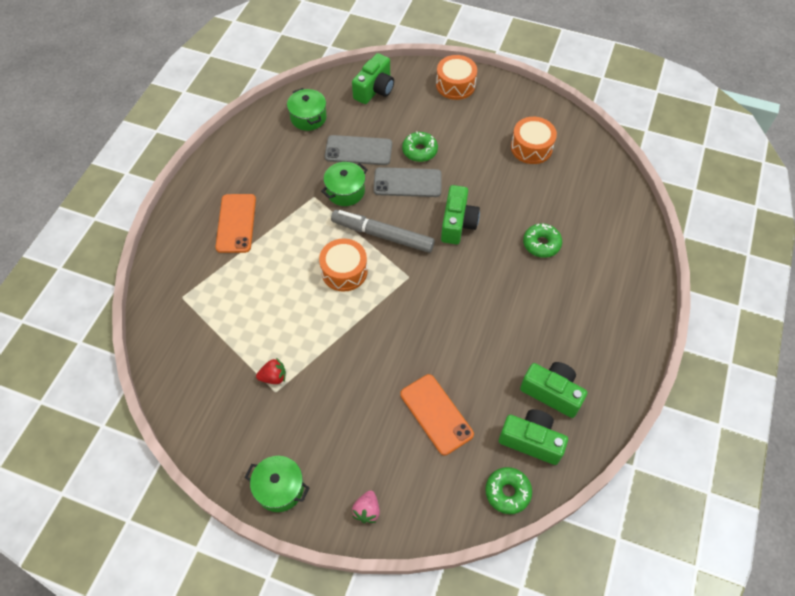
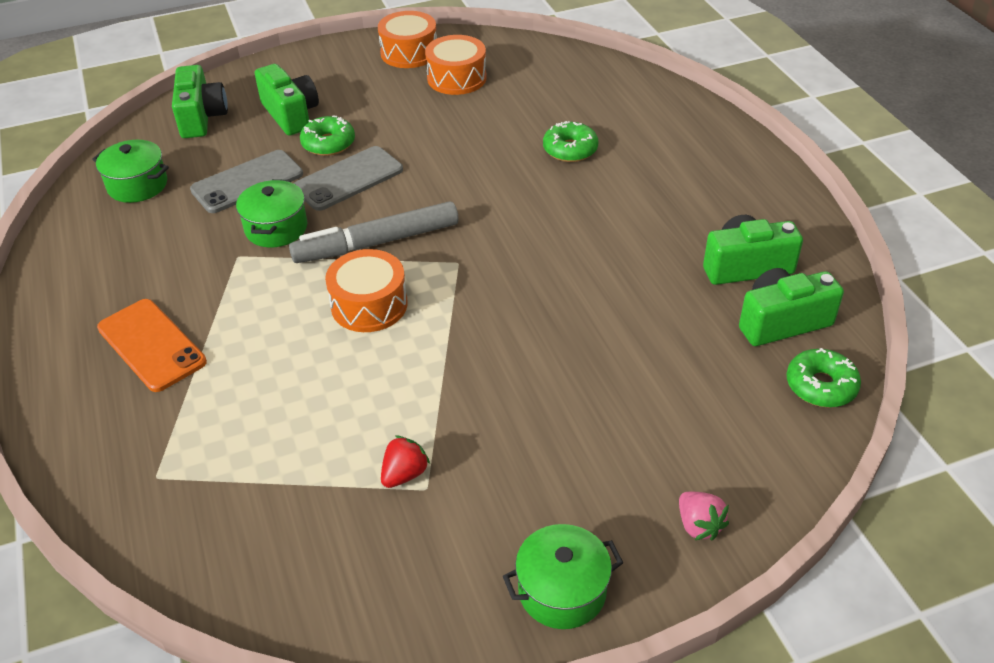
camera: 40 degrees left, 15 degrees down
orange phone [400,374,474,455] -> none
orange drum [436,55,477,100] -> orange drum moved to [378,11,437,68]
green camera [441,185,480,244] -> green camera moved to [255,64,319,135]

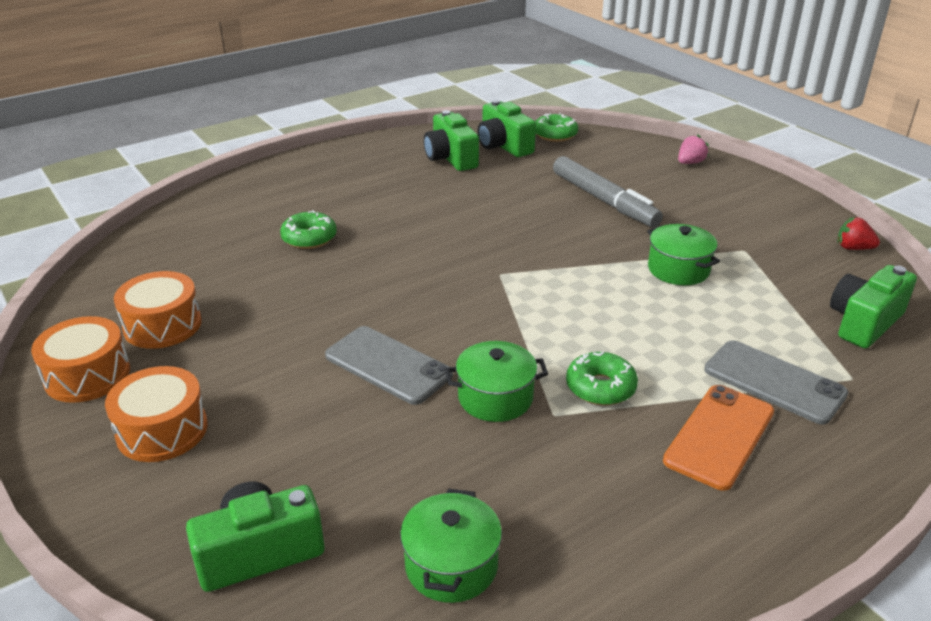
camera: 105 degrees left, 10 degrees down
grey phone [190,150,303,213] -> grey phone moved to [704,340,848,425]
green camera [255,64,319,135] -> green camera moved to [830,265,917,349]
grey marker [289,201,459,263] -> grey marker moved to [553,156,663,227]
green donut [300,116,355,156] -> green donut moved to [566,351,638,405]
orange drum [325,249,408,332] -> orange drum moved to [105,366,208,462]
red strawberry [381,435,430,488] -> red strawberry moved to [837,217,880,250]
green pot [503,524,623,629] -> green pot moved to [647,224,720,285]

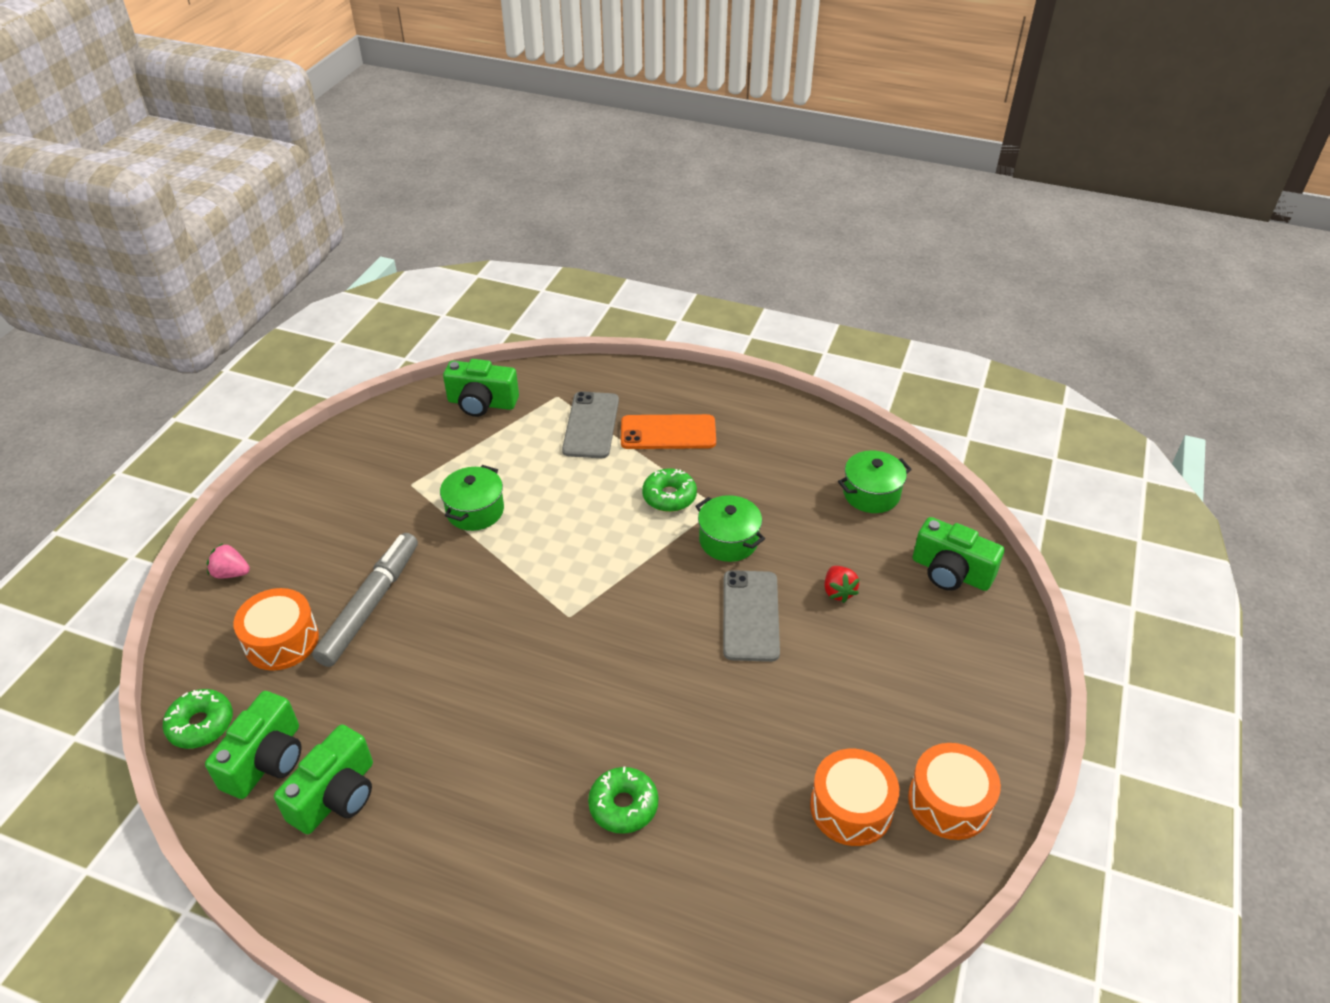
camera: 125 degrees left, 10 degrees up
orange drum [105,366,208,462] -> orange drum moved to [233,588,319,671]
red strawberry [837,217,880,250] -> red strawberry moved to [824,566,860,603]

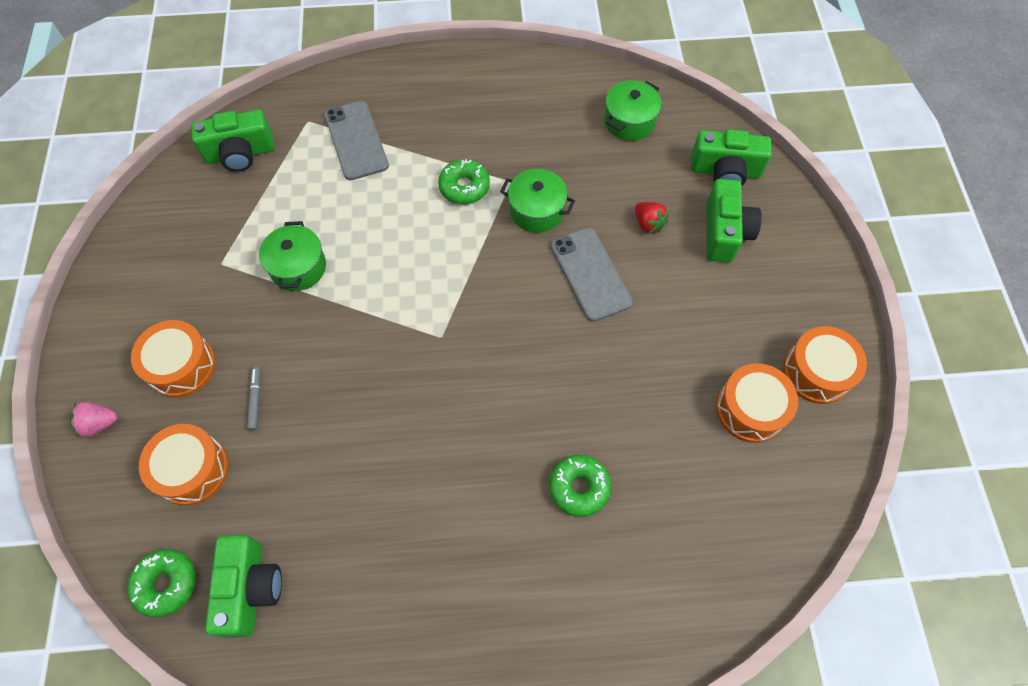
camera: 25 degrees left, 20 degrees up
green camera [274,725,373,834] -> green camera moved to [707,179,762,263]
grey marker [312,533,418,667] -> grey marker [247,367,261,431], size x0.41
orange phone [621,414,716,449] -> none
none -> orange drum [131,320,216,398]

